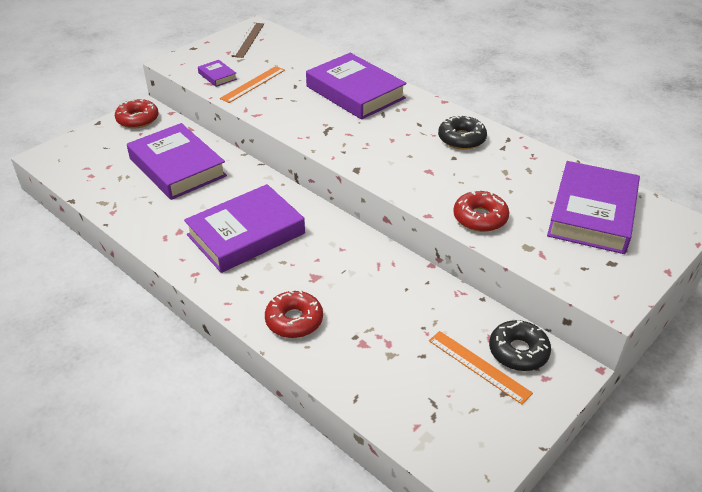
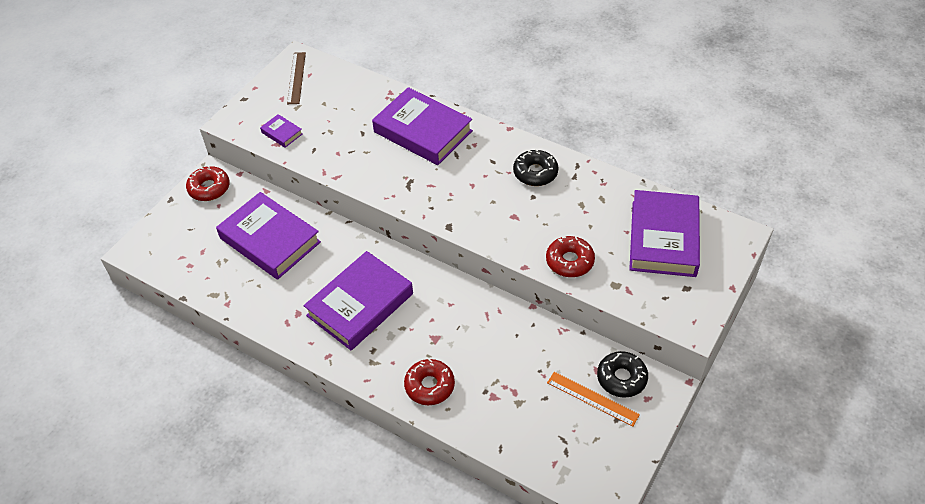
camera: 10 degrees left, 10 degrees up
orange ruler [220,66,285,103] -> none

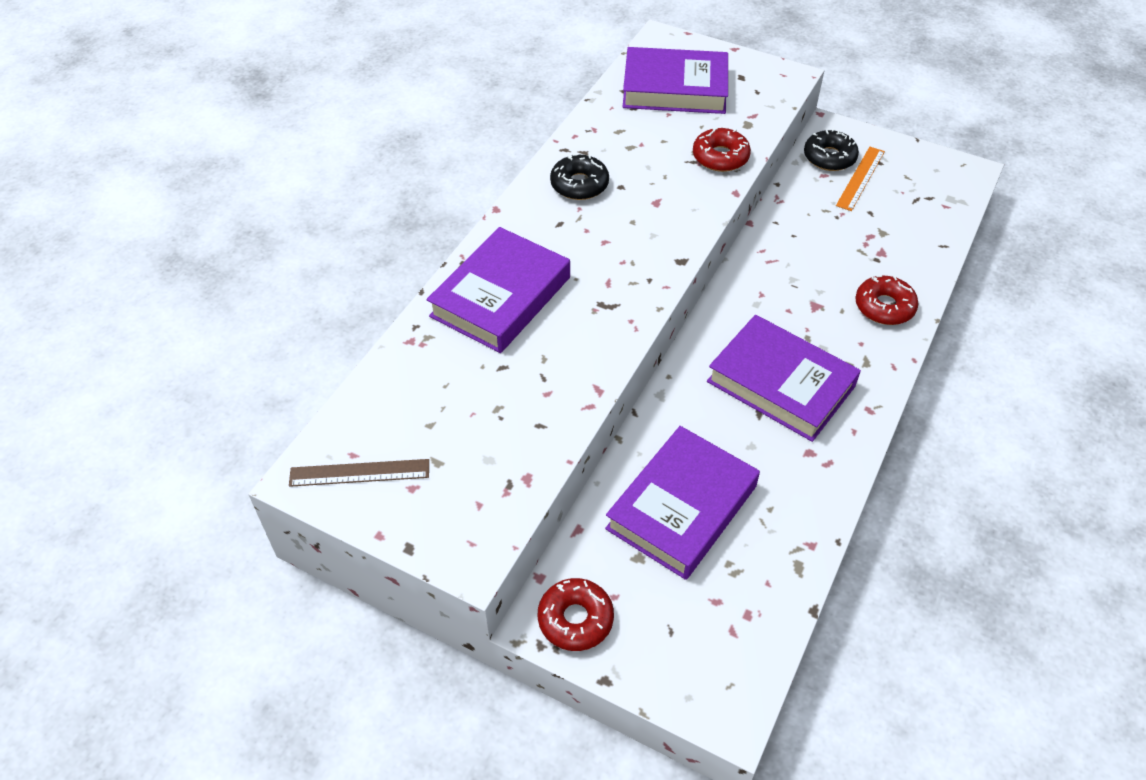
camera: 95 degrees left, 0 degrees up
purple book [260,114,302,148] -> none

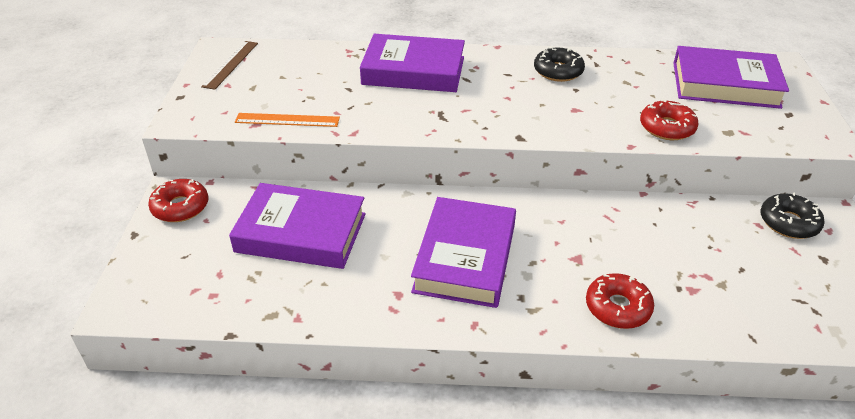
camera: 65 degrees right, 10 degrees down
brown ruler [289,459,429,487] -> brown ruler turned 45 degrees clockwise [201,41,258,90]
purple book [622,47,728,114] -> purple book turned 60 degrees counterclockwise [673,46,789,109]
orange ruler [836,147,885,211] -> orange ruler moved to [235,113,340,127]

